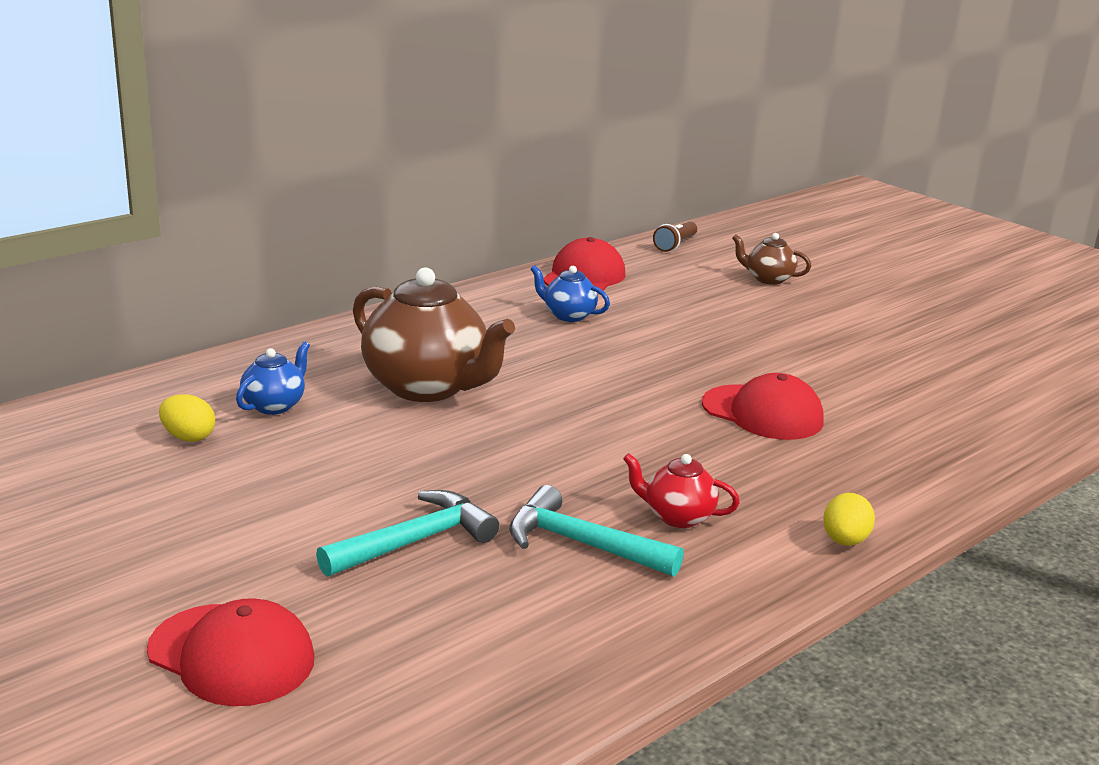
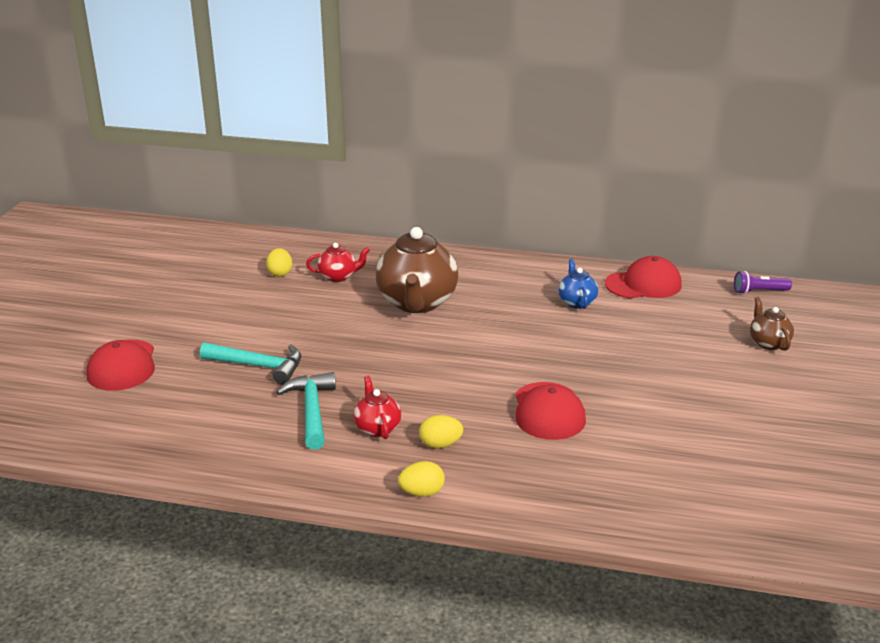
camera: 55 degrees right, 5 degrees up
blue teapot [236,341,310,415] -> red teapot [306,243,370,282]
brown flashlight [653,221,697,252] -> purple flashlight [734,271,792,294]
none -> yellow egg [419,415,463,448]

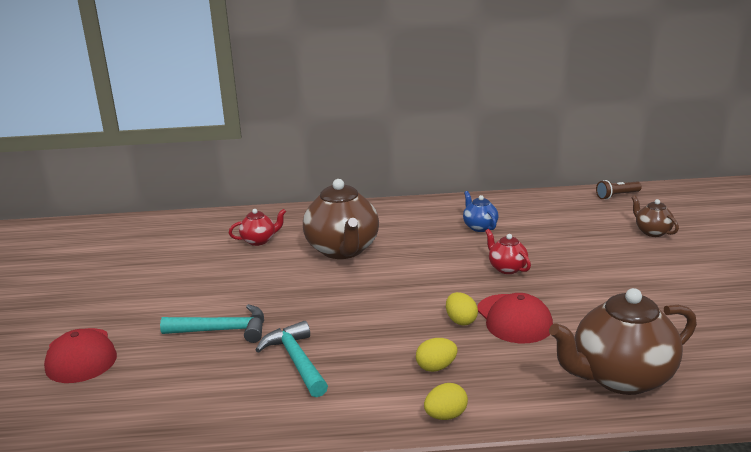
camera: 15 degrees left, 5 degrees down
yellow egg [266,248,292,277] -> yellow egg moved to [446,292,478,326]
red teapot [353,376,401,439] -> red teapot moved to [485,229,531,274]
red cap [605,256,682,299] -> none
purple flashlight [734,271,792,294] -> brown flashlight [596,180,642,200]
none -> brown teapot [549,288,697,395]

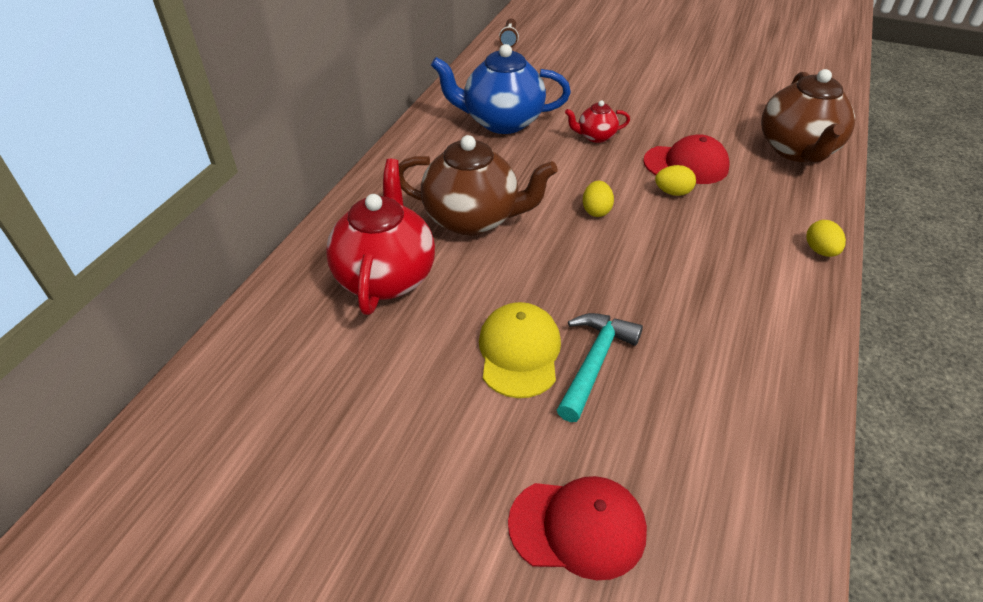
camera: 65 degrees left, 20 degrees up
red teapot [229,209,286,246] -> red teapot [326,159,435,315], size x2.07
turquoise hammer [256,321,328,397] -> none
yellow egg [416,338,458,372] -> yellow egg moved to [583,181,614,217]
blue teapot [463,191,498,232] -> blue teapot [431,44,571,134], size x2.07
brown teapot [631,195,679,237] -> none
none -> yellow cap [479,302,561,398]

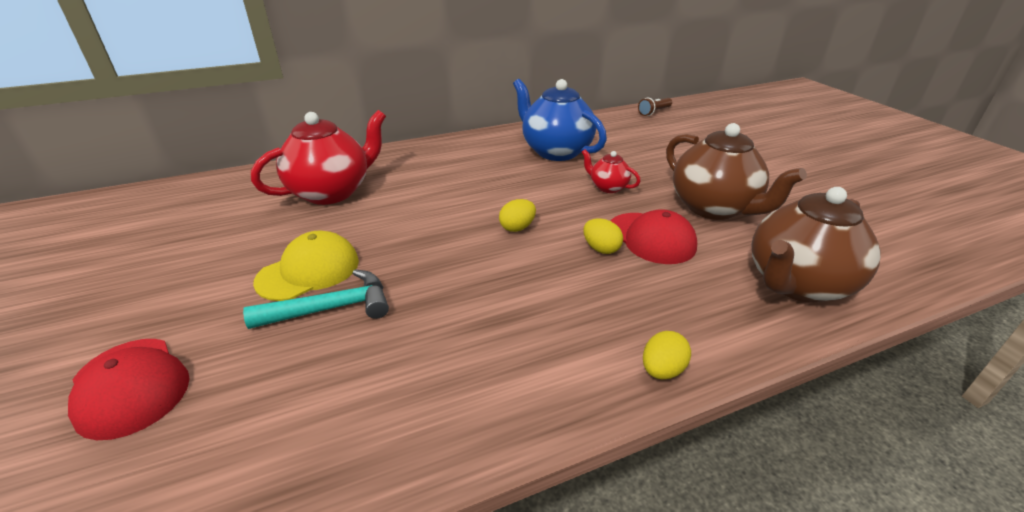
camera: 45 degrees right, 10 degrees down
brown teapot [399,135,558,236] -> brown teapot moved to [666,123,807,220]

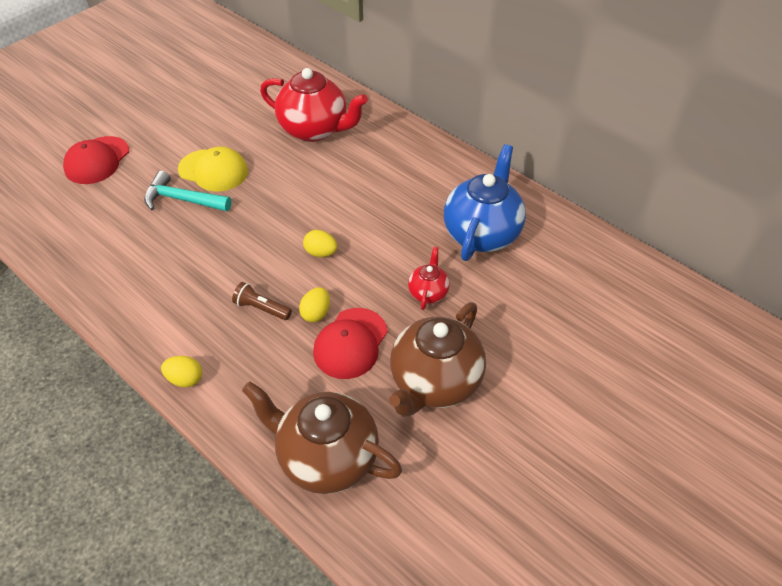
camera: 65 degrees right, 15 degrees up
turquoise hammer [243,269,389,329] -> turquoise hammer turned 150 degrees clockwise [144,171,231,211]
brown flashlight [638,98,672,116] -> brown flashlight moved to [232,282,292,320]

